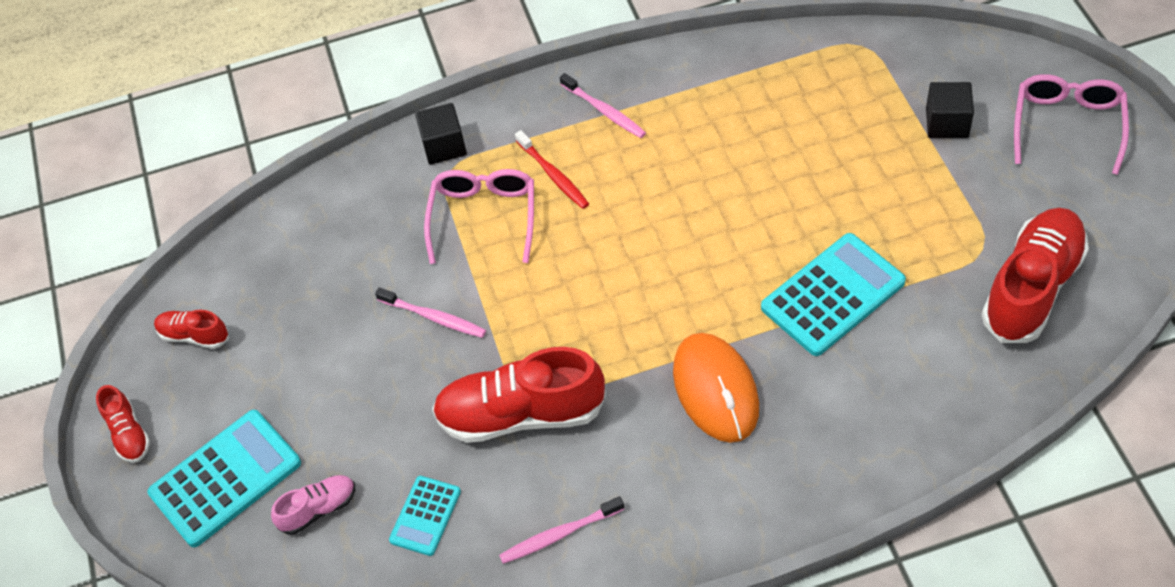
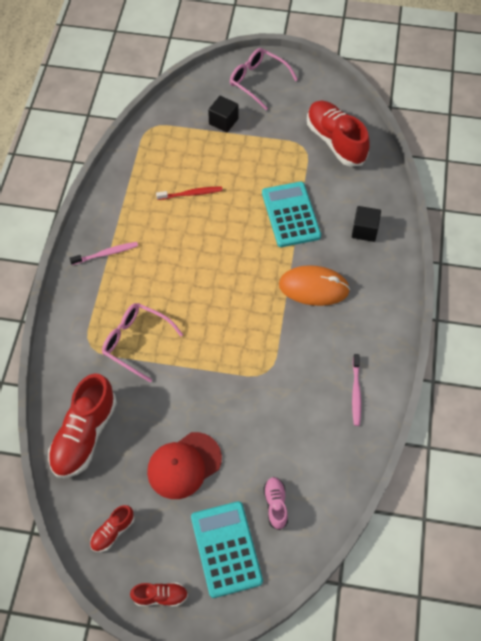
camera: 70 degrees left, 5 degrees up
pink toothbrush [375,287,486,338] -> none
turquoise calculator [389,476,461,556] -> none
black cube [415,103,467,165] -> black cube moved to [352,206,381,242]
red shoe [432,347,606,443] -> red shoe moved to [48,373,117,478]
red toothbrush [515,130,589,209] -> red toothbrush moved to [156,186,223,200]
none -> red cap [147,432,222,499]

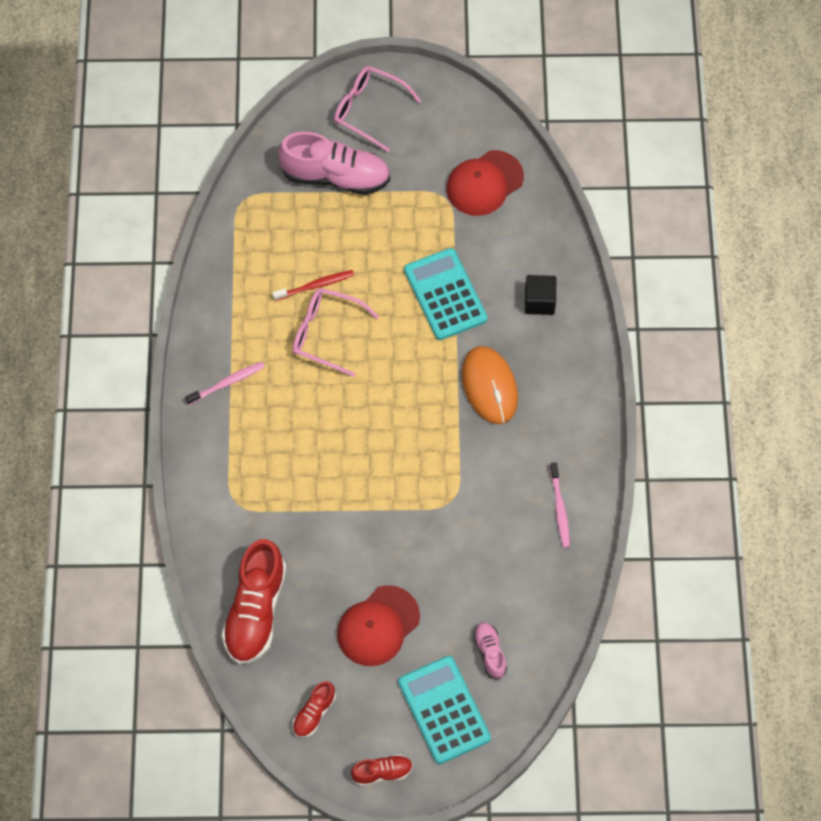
camera: 10 degrees left, 5 degrees up
pink glasses [102,303,183,382] -> pink glasses moved to [293,288,379,377]
black cube [208,96,239,132] -> pink shoe [278,132,390,195]
orange mouse [279,265,350,306] -> orange mouse turned 75 degrees clockwise [462,346,518,424]
red shoe [307,101,370,166] -> red cap [446,150,524,216]

